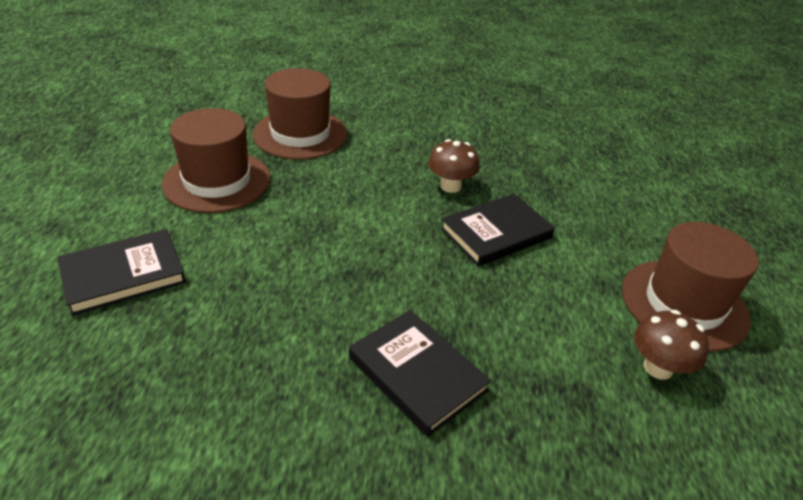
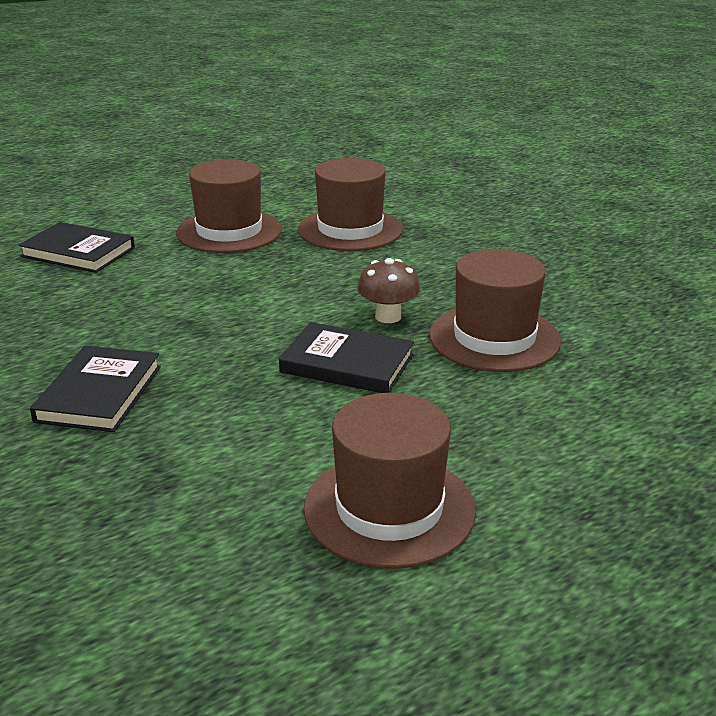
camera: 55 degrees right, 10 degrees down
brown mushroom [634,310,709,380] -> none
none -> brown hat [429,249,561,372]

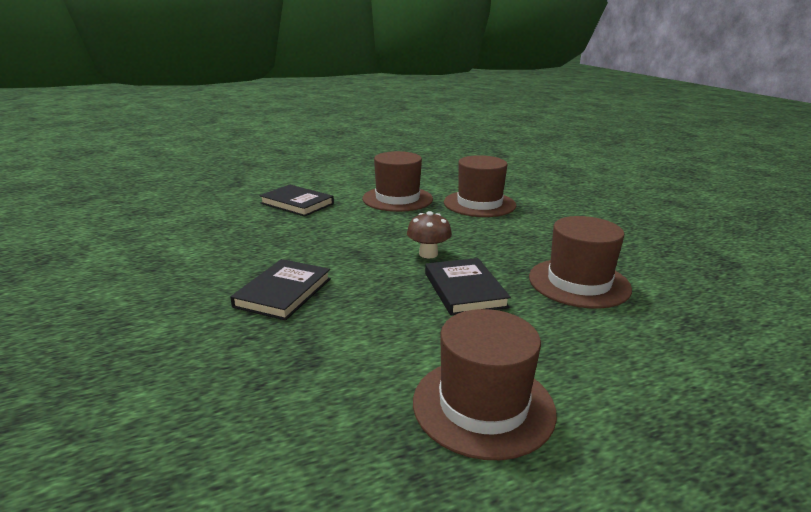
camera: 10 degrees right, 5 degrees down
black book [279,322,414,393] -> black book turned 45 degrees clockwise [425,258,511,315]
brown mushroom [357,258,420,323] -> brown mushroom moved to [407,211,452,258]

